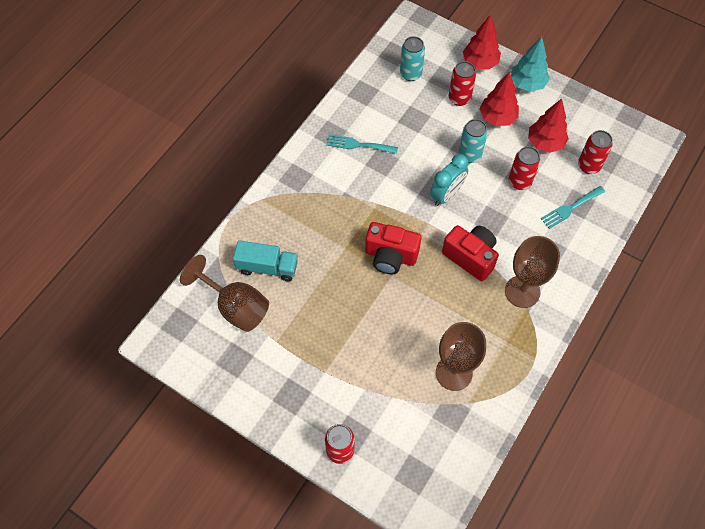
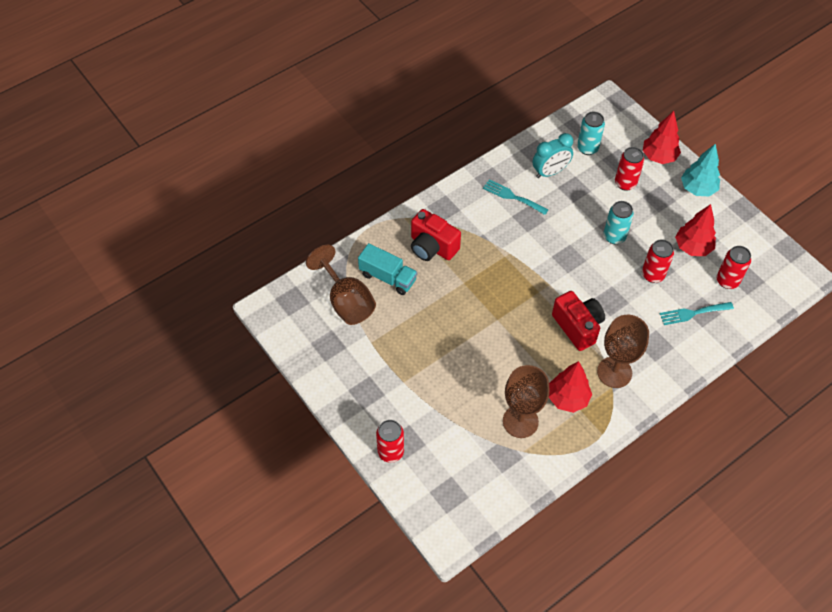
camera: 20 degrees right, 5 degrees down
red camera [365,222,421,274] -> red camera moved to [411,209,461,261]
turquoise clock [430,154,469,206] -> turquoise clock moved to [533,133,573,178]
red tree [479,72,519,126] -> red tree moved to [549,361,592,413]

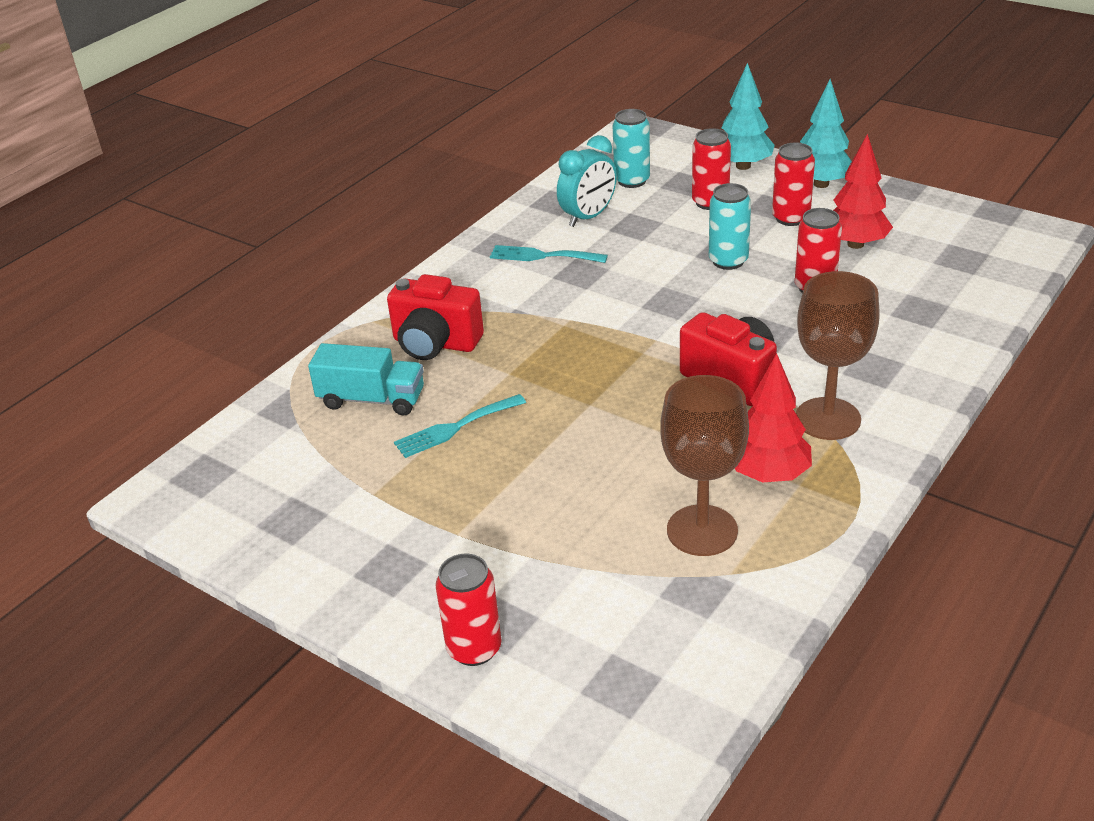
camera: 15 degrees left, 20 degrees down
brown goblet [306,245,376,325] -> none
red tree [643,111,681,164] -> turquoise tree [722,63,775,170]
turquoise fork [660,302,734,325] -> turquoise fork moved to [394,394,526,458]
red can [717,246,751,289] -> red can moved to [772,142,815,226]

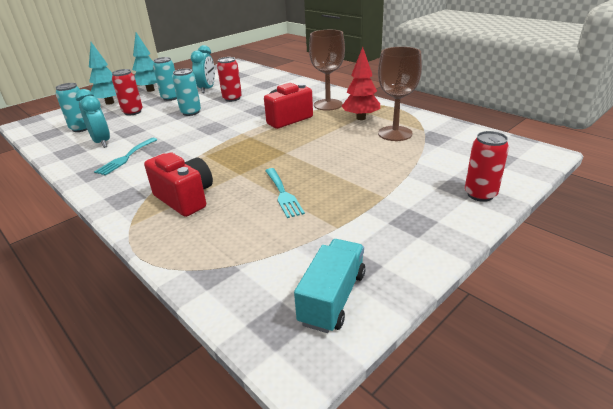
camera: 80 degrees left, 5 degrees down
turquoise truck [308,343,424,415] -> turquoise truck moved to [294,239,365,333]
red camera [387,274,484,360] -> red camera turned 75 degrees counterclockwise [144,153,213,217]
red can [772,142,815,226] -> turquoise can [153,57,177,101]
red tree [833,134,893,249] -> turquoise clock [191,45,215,93]

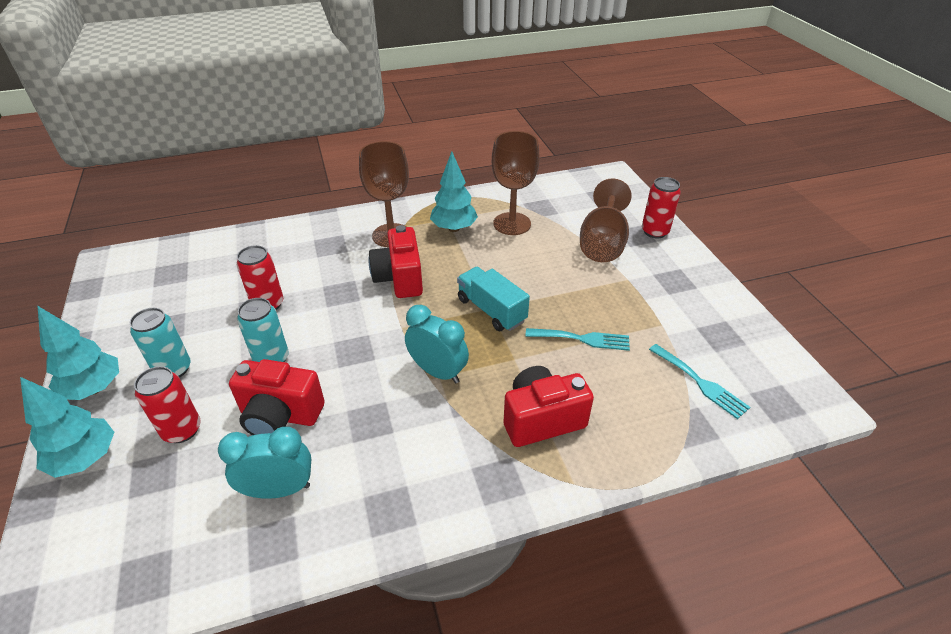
camera: 65 degrees left, 10 degrees up
turquoise can [55,83,87,132] -> none
turquoise fork [94,138,158,175] -> turquoise fork moved to [649,344,750,419]
turquoise clock [191,45,215,93] -> turquoise clock moved to [405,305,469,383]
turquoise truck [294,239,365,333] -> turquoise truck moved to [457,267,530,331]
red tree [342,47,380,120] -> turquoise tree [430,151,478,232]
none -> red camera [229,359,325,435]
none -> brown goblet [580,179,632,262]

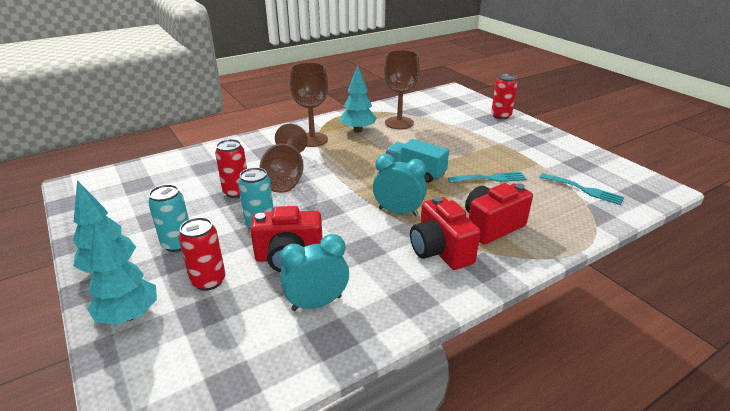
camera: 15 degrees left, 10 degrees down
red camera [369,225,423,298] -> red camera moved to [410,196,480,270]
brown goblet [580,179,632,262] -> brown goblet moved to [259,124,308,193]

